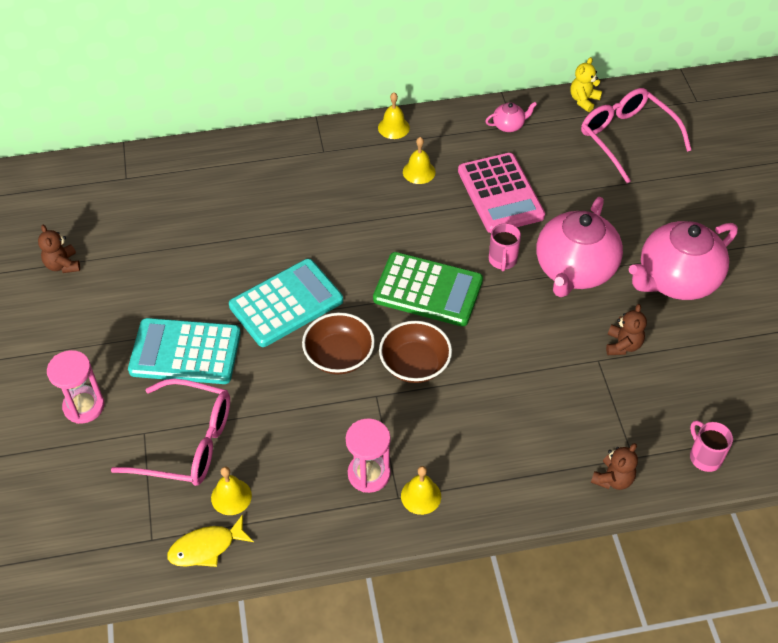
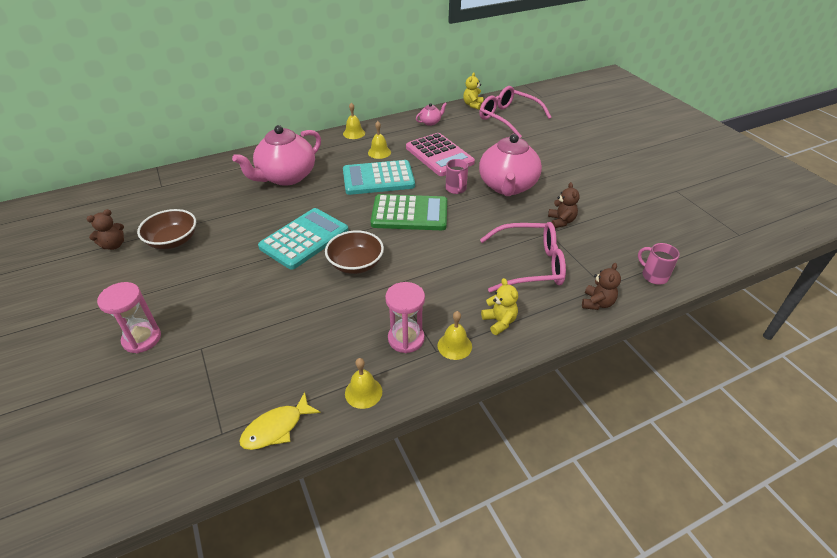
camera: 15 degrees left, 10 degrees down
brown teddy bear [38,225,80,273] -> brown teddy bear turned 90 degrees counterclockwise [87,209,124,250]
pink glasses [111,379,230,486] -> pink glasses moved to [480,222,566,293]
turquoise calculator [128,318,241,384] -> turquoise calculator moved to [343,160,415,195]
yellow bell [211,467,252,515] -> yellow bell moved to [345,358,382,409]
brown bowl [379,321,452,383] -> brown bowl moved to [137,209,196,249]
pink teapot [629,221,738,300] -> pink teapot moved to [232,125,321,186]
none -> yellow teddy bear [481,278,518,335]

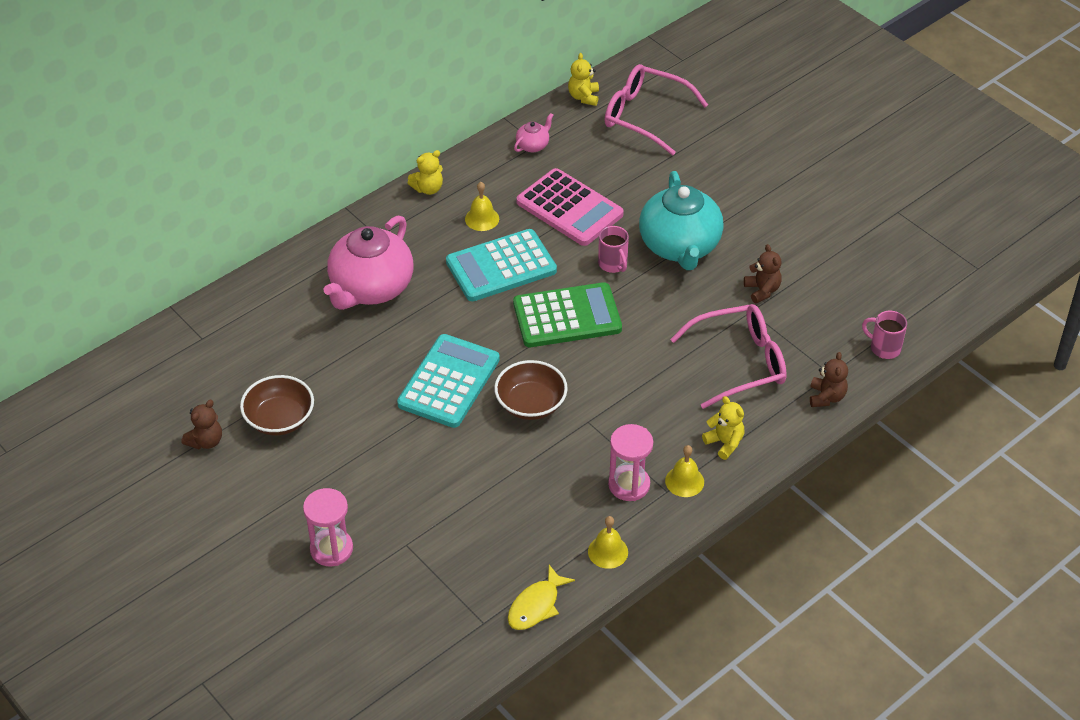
camera: 15 degrees left, 5 degrees up
yellow bell [343,103,365,139] -> yellow teddy bear [408,150,443,195]
pink teapot [479,134,542,196] -> turquoise teapot [639,171,724,270]

